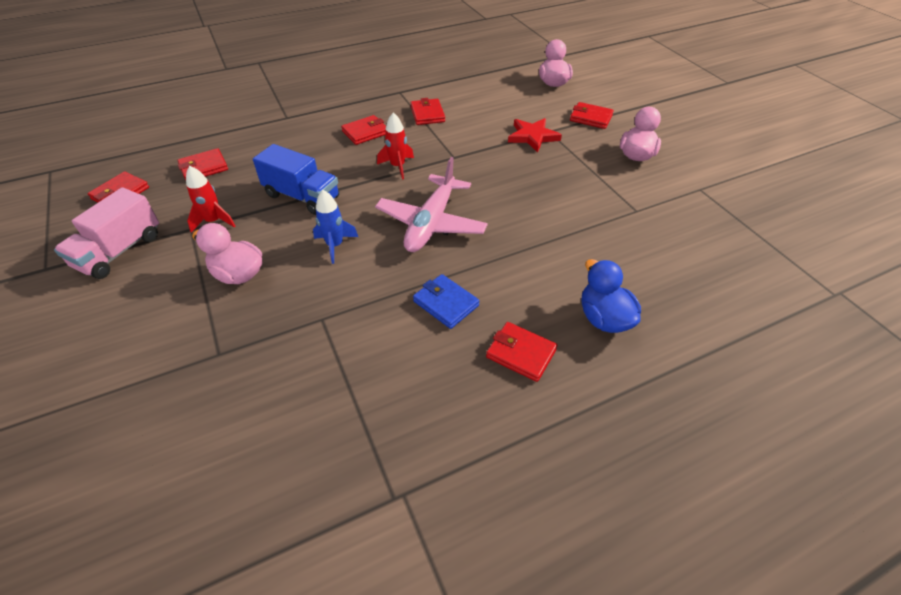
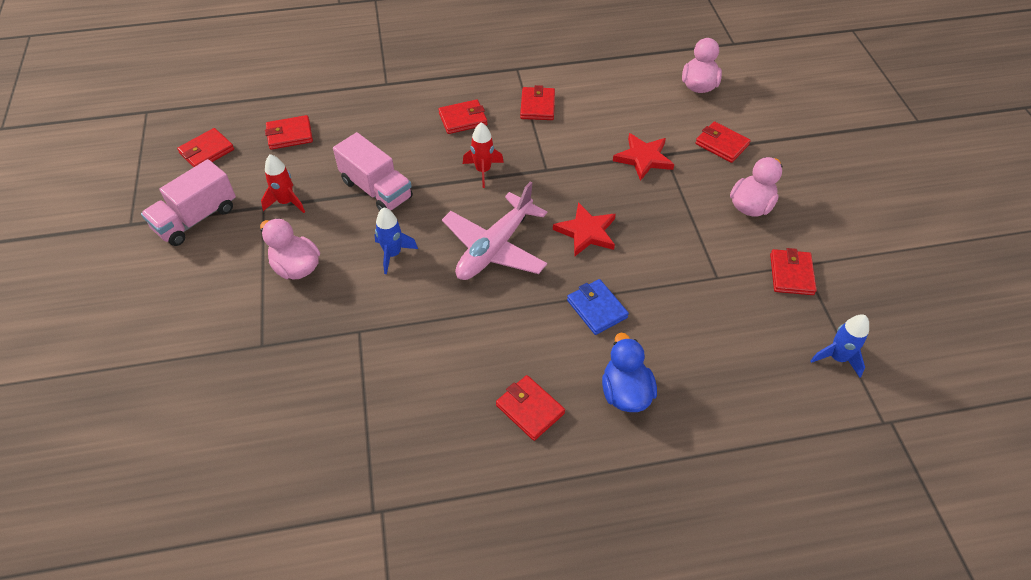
camera: 15 degrees right, 5 degrees up
blue truck [253,144,339,215] -> pink truck [333,132,413,211]
blue wallet [413,274,479,329] -> blue wallet moved to [567,279,629,335]
none -> red star [553,202,616,256]
none -> red wallet [770,248,817,295]
none -> blue rocket [810,314,869,378]

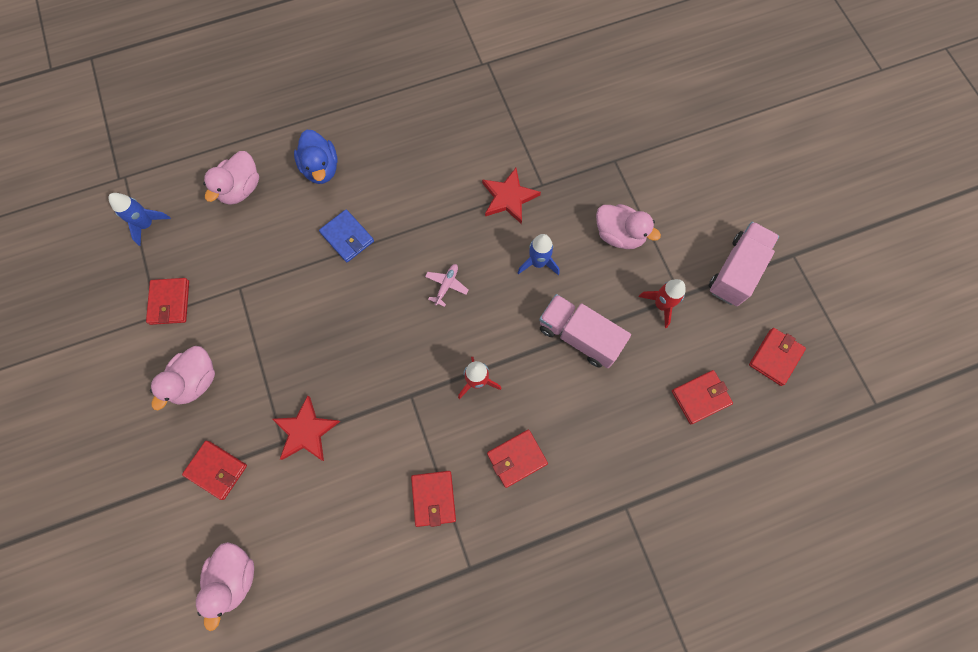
camera: 170 degrees right, 20 degrees up
pink plane [442,182,547,280] -> pink plane [425,264,469,307], size x0.41
red wallet [496,375,565,441] -> none
red star [553,202,616,256] -> red star moved to [482,168,541,224]
none -> pink duck [203,151,259,205]

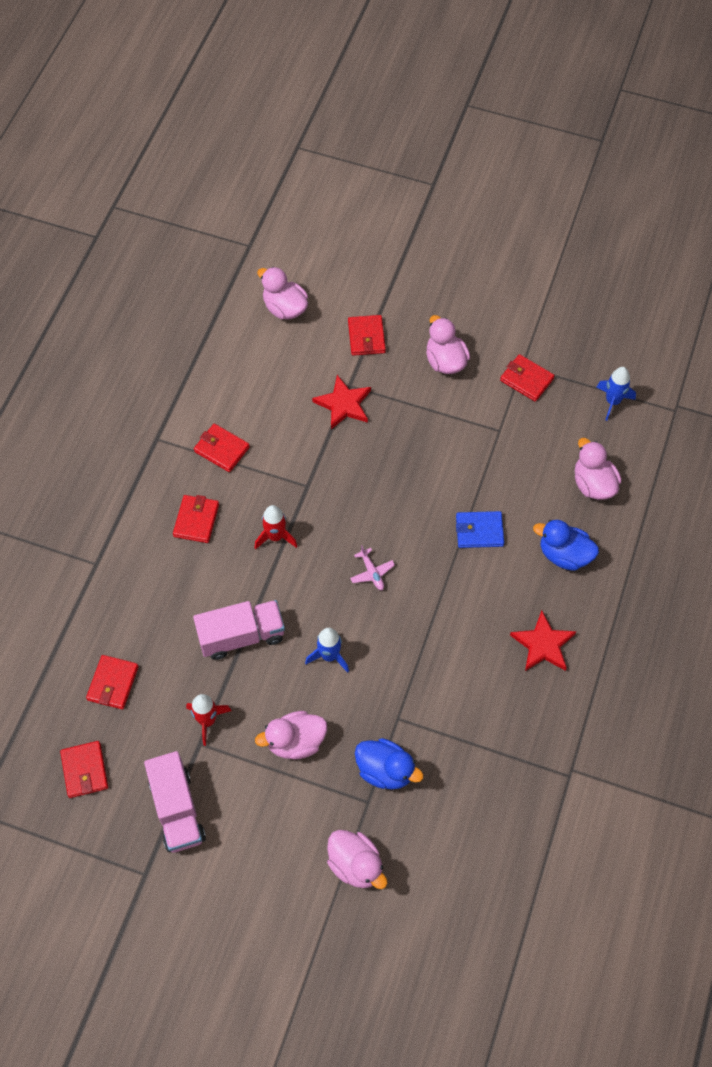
camera: 130 degrees right, 10 degrees down
red wallet [182,441,247,500] -> red wallet turned 75 degrees counterclockwise [348,315,386,356]
red star [482,168,541,224] -> red star moved to [510,611,576,671]
none -> pink duck [327,830,387,889]
none -> blue duck [355,738,424,790]

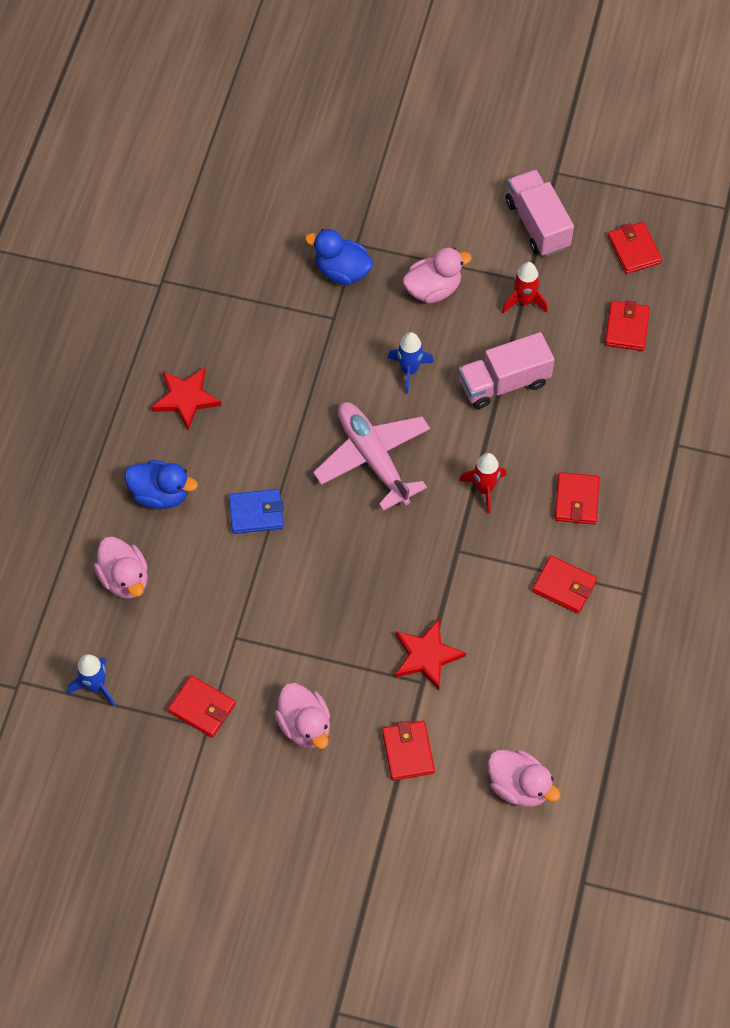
camera: 175 degrees right, 0 degrees up
pink duck [327,830,387,889] -> none
pink plane [350,545,395,590] -> pink plane [313,402,430,511], size x2.44

